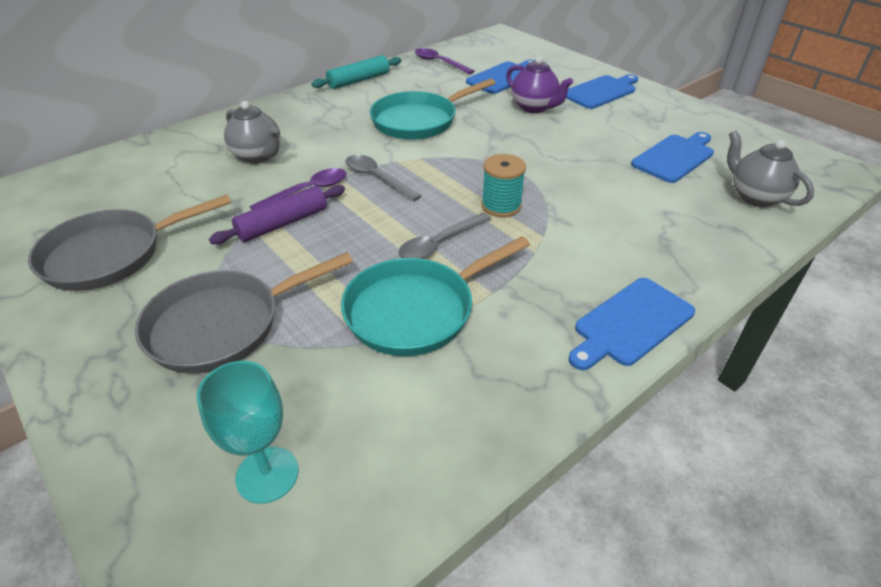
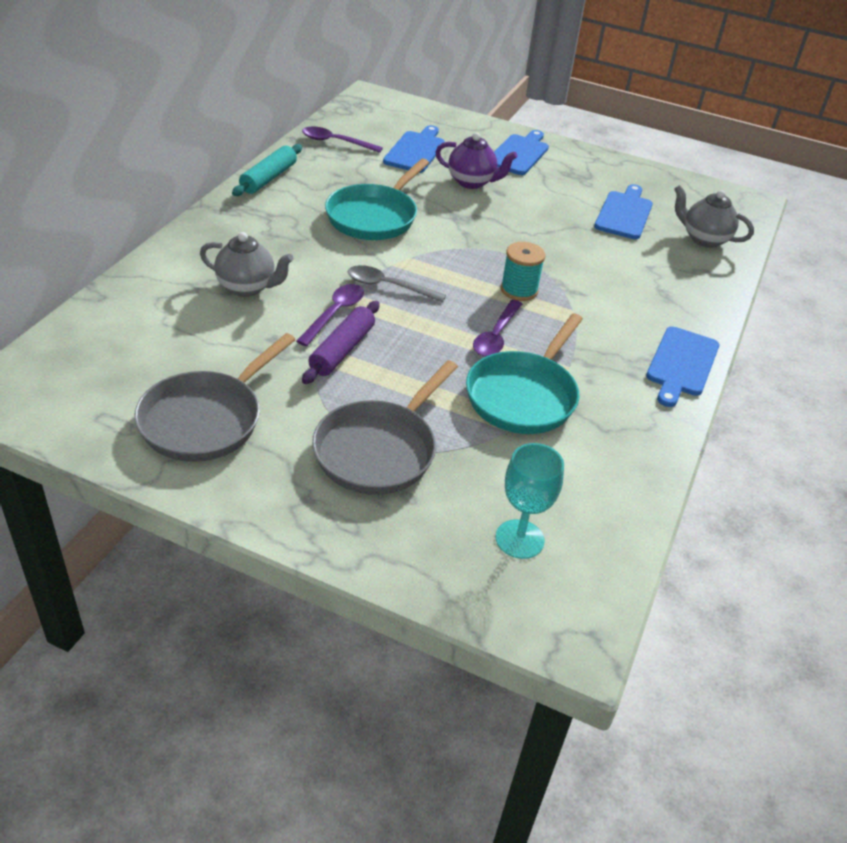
camera: 30 degrees left, 0 degrees up
grey spoon [398,213,491,259] -> purple spoon [473,300,522,357]

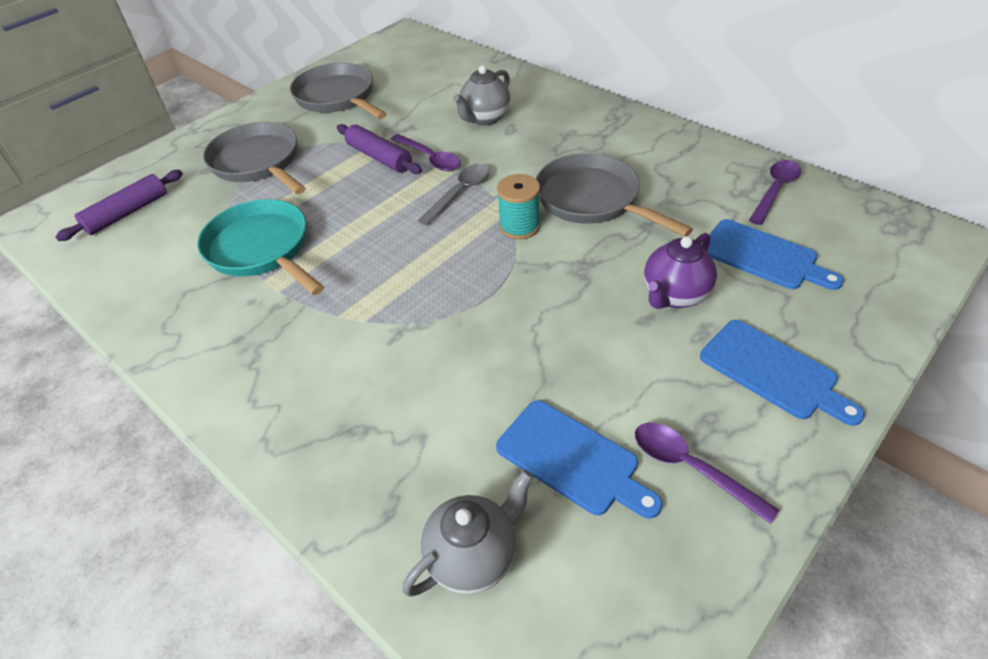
camera: 115 degrees right, 5 degrees up
turquoise rolling pin [232,144,302,196] -> none
turquoise pan [325,158,429,240] -> grey pan [536,153,693,237]
purple spoon [473,300,522,357] -> purple spoon moved to [635,423,779,524]
turquoise goblet [495,443,564,559] -> purple rolling pin [55,170,183,241]
turquoise spool [501,242,545,301] -> turquoise spool moved to [497,174,540,239]
blue cutting board [646,326,719,407] -> none

